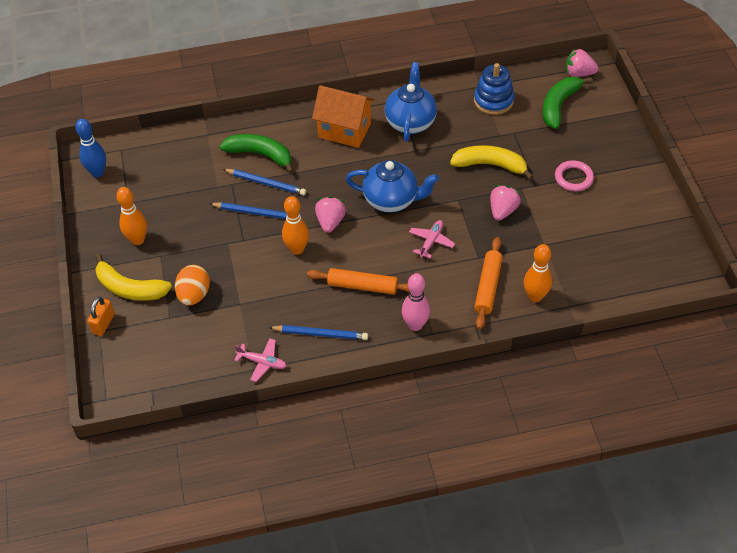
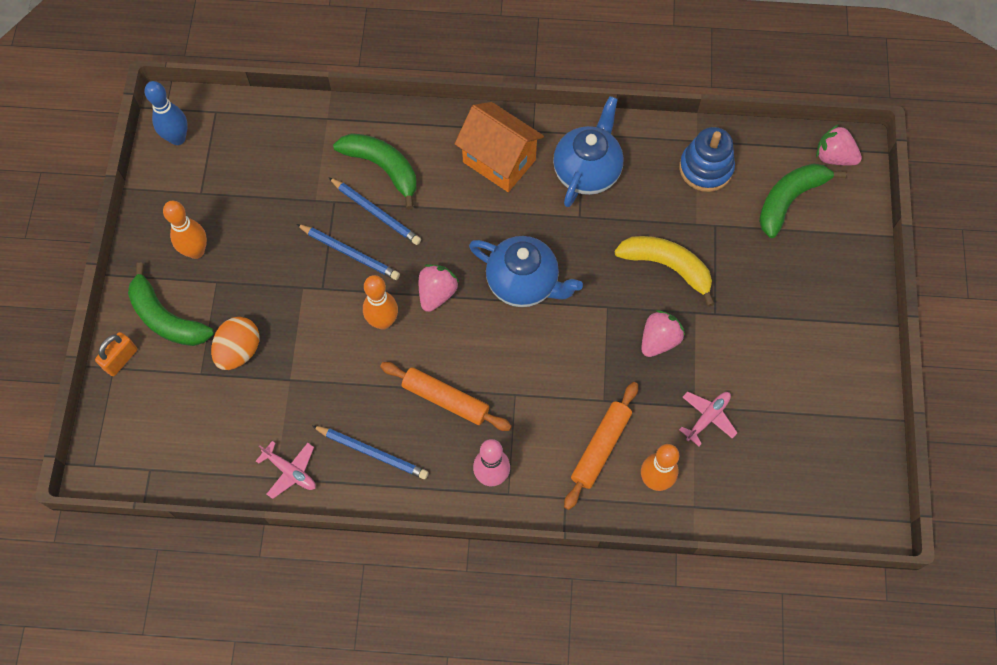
camera: 15 degrees right, 15 degrees up
yellow banana [95,254,172,300] -> green banana [128,263,214,346]
pink plane [409,220,455,259] -> pink plane moved to [679,391,737,446]
pink ring [555,160,594,191] -> none

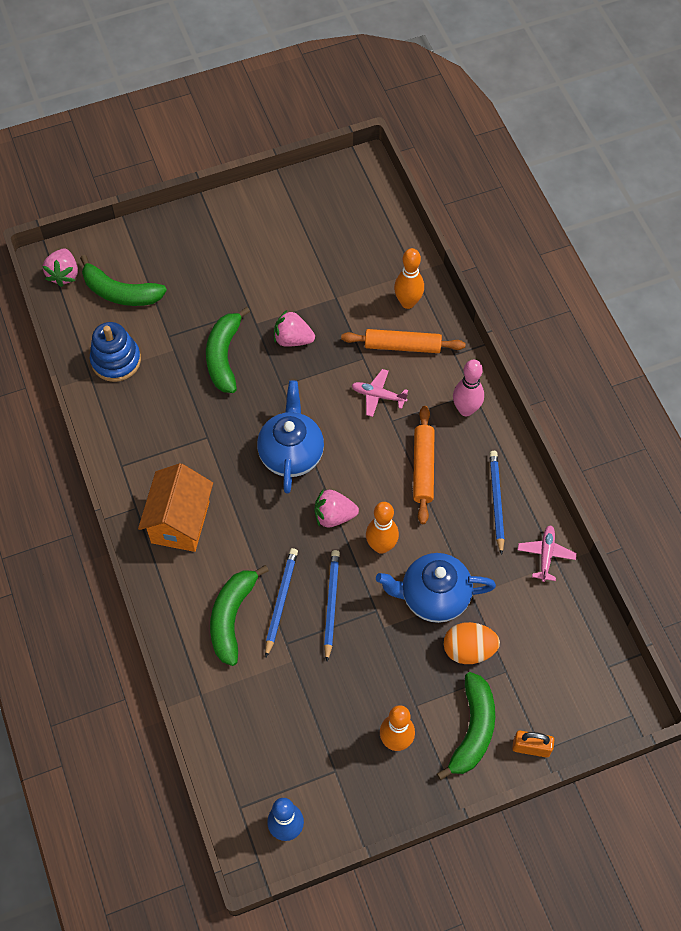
camera: 115 degrees left, 5 degrees down
blue teapot [553,96,624,207] -> blue teapot moved to [376,553,496,623]
yellow banana [614,236,715,307] -> green banana [206,307,250,393]
pink plane [679,391,737,446] -> pink plane moved to [352,369,408,417]

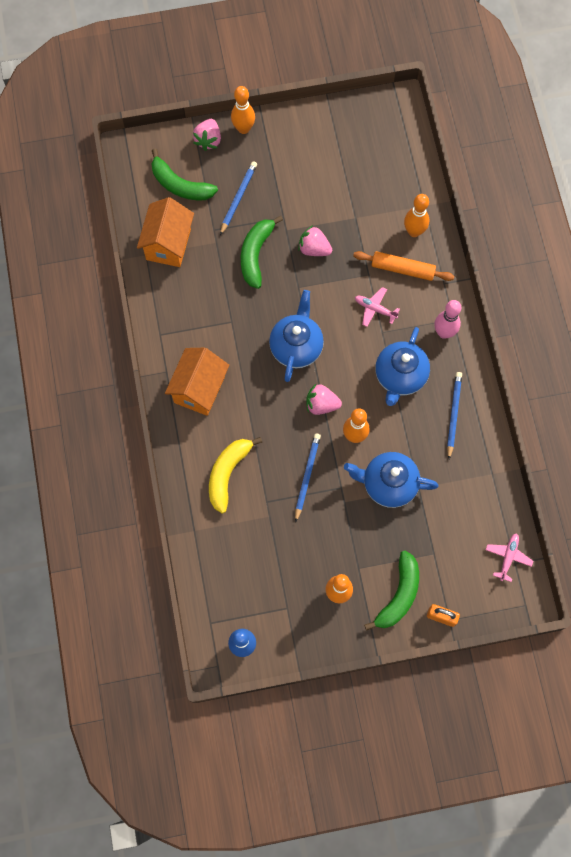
camera: 10 degrees right, 10 degrees up
pink strawberry [43,248,78,287] -> pink strawberry moved to [193,119,221,151]
blue stacking toy [90,322,141,382] -> orange house [137,197,194,267]
green banana [210,565,269,666] -> yellow banana [209,437,262,513]
blue pencil [265,548,298,657] -> blue pencil moved to [220,161,257,235]
orange rolling pin [413,406,434,524] -> blue teapot [375,327,430,406]
orange egg [444,622,500,664] -> none
pink plane [518,525,577,582] -> pink plane moved to [486,533,533,582]
none -> orange bowling pin [231,86,255,134]

